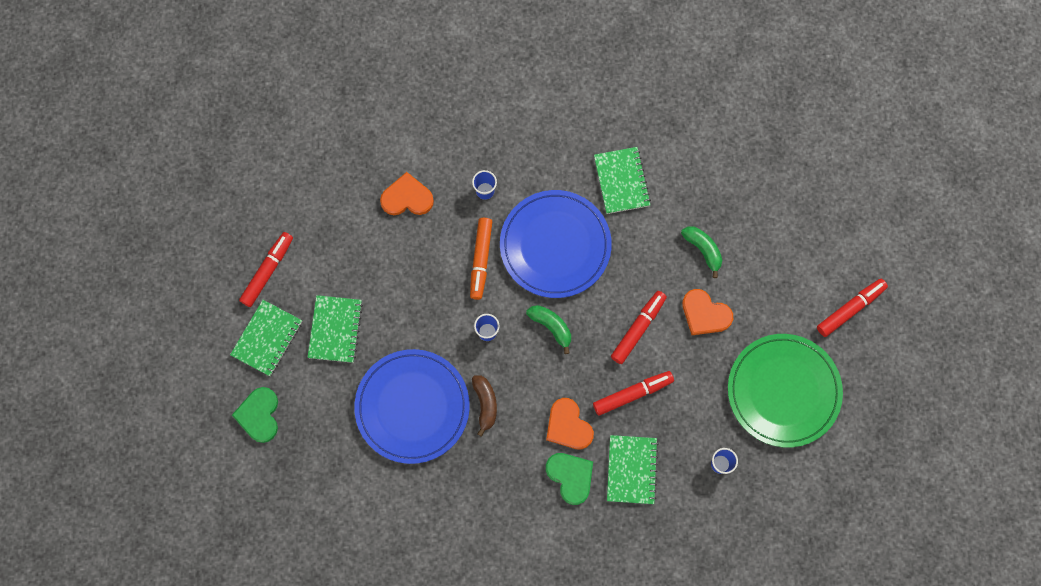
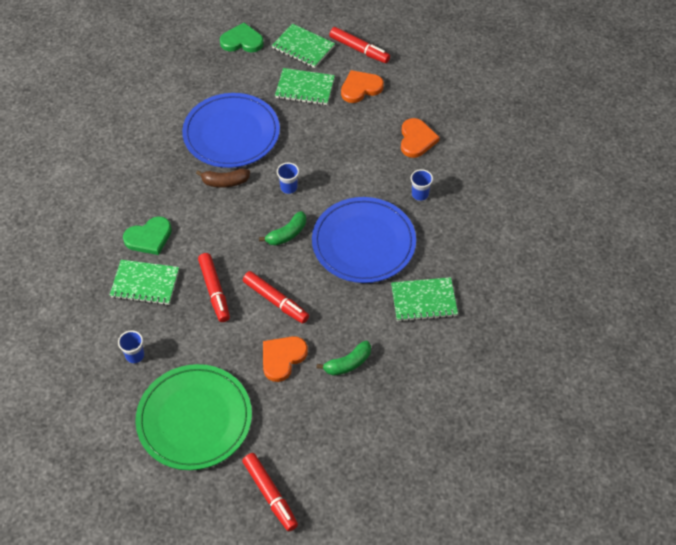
camera: 95 degrees right, 20 degrees down
orange marker [470,218,492,300] -> none
orange heart [546,398,594,449] -> orange heart moved to [341,70,384,103]

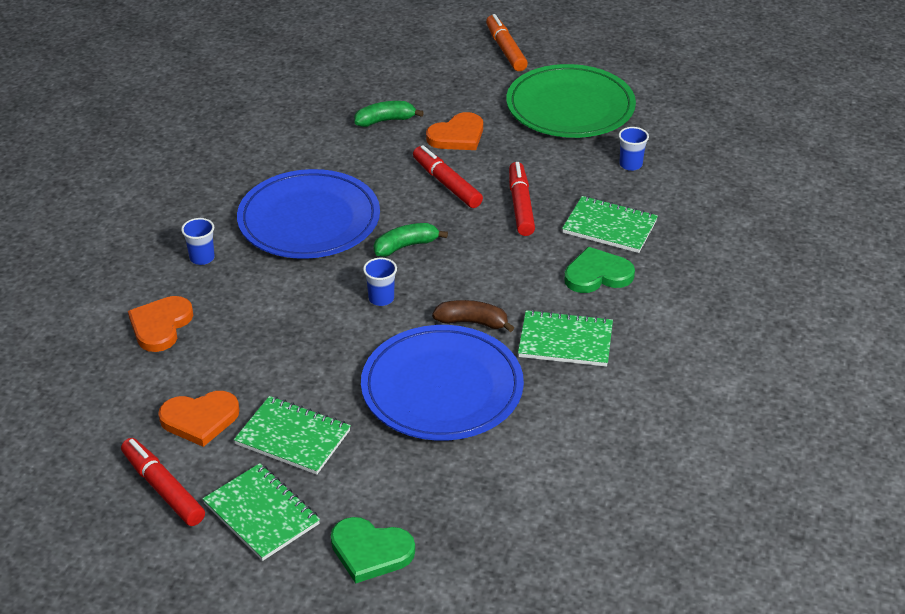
camera: 165 degrees left, 15 degrees down
red marker [242,453,298,531] -> orange marker [486,14,528,71]
green notebook [391,277,458,322] -> green notebook moved to [518,309,613,367]

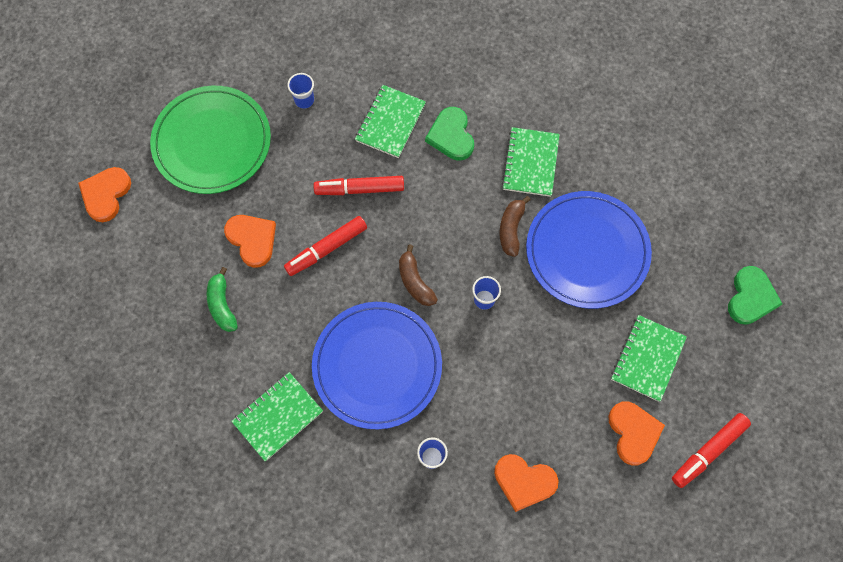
camera: 90 degrees left, 30 degrees up
green notebook [202,463,320,561] -> green notebook moved to [231,372,323,461]
green banana [374,223,448,257] -> brown banana [399,244,438,306]
orange marker [486,14,528,71] -> orange heart [78,167,131,222]

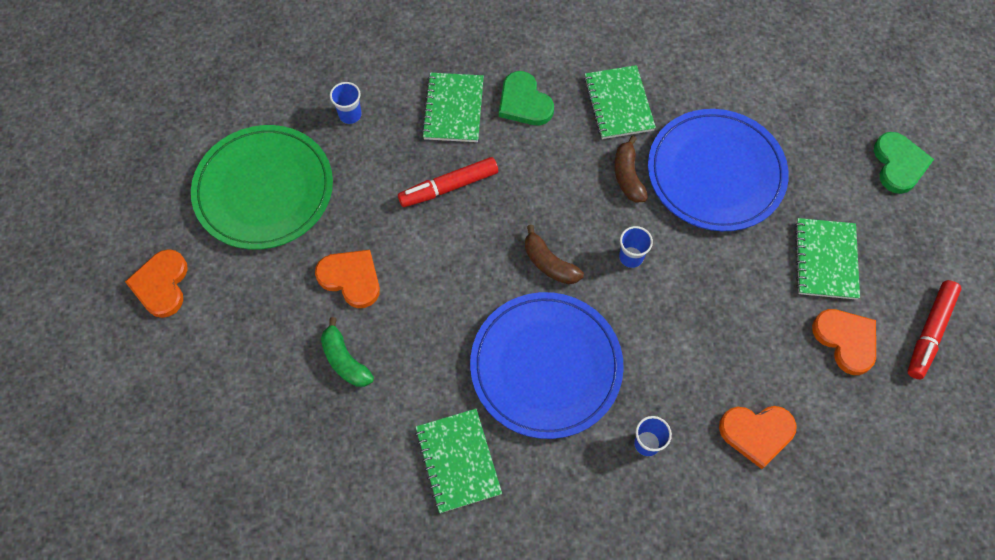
camera: 20 degrees left, 5 degrees down
green notebook [231,372,323,461] -> green notebook turned 45 degrees counterclockwise [415,409,502,513]
red marker [284,216,367,276] -> none

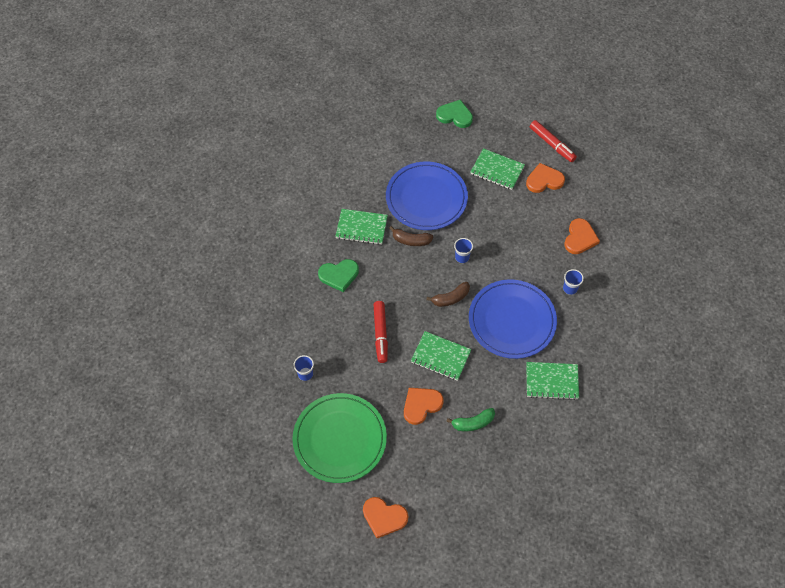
camera: 70 degrees left, 5 degrees down
green notebook [421,73,484,142] -> green notebook moved to [411,331,472,381]

